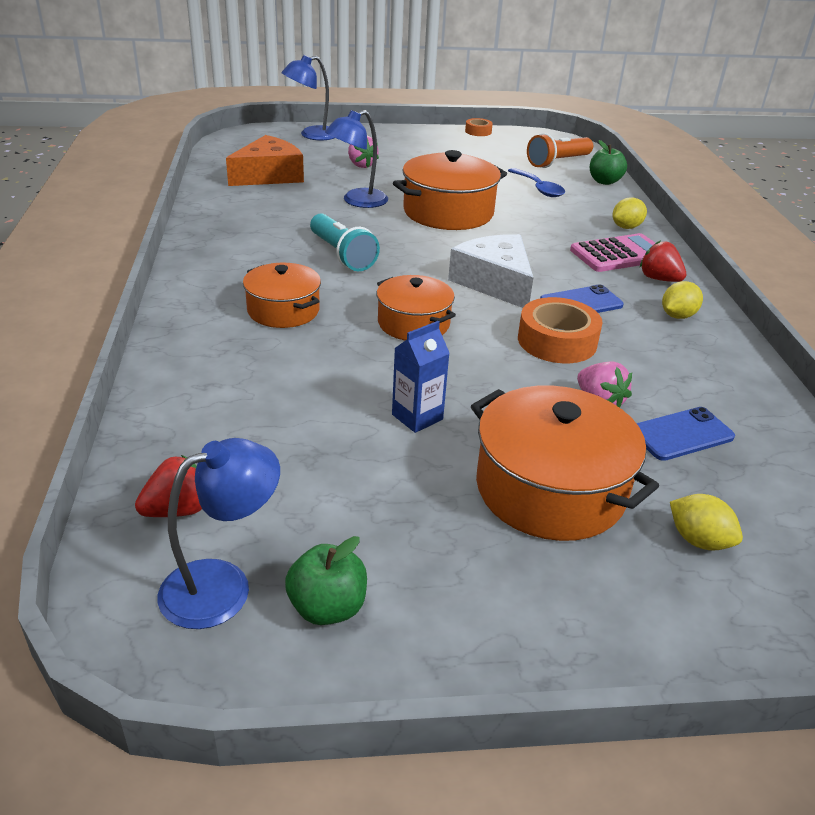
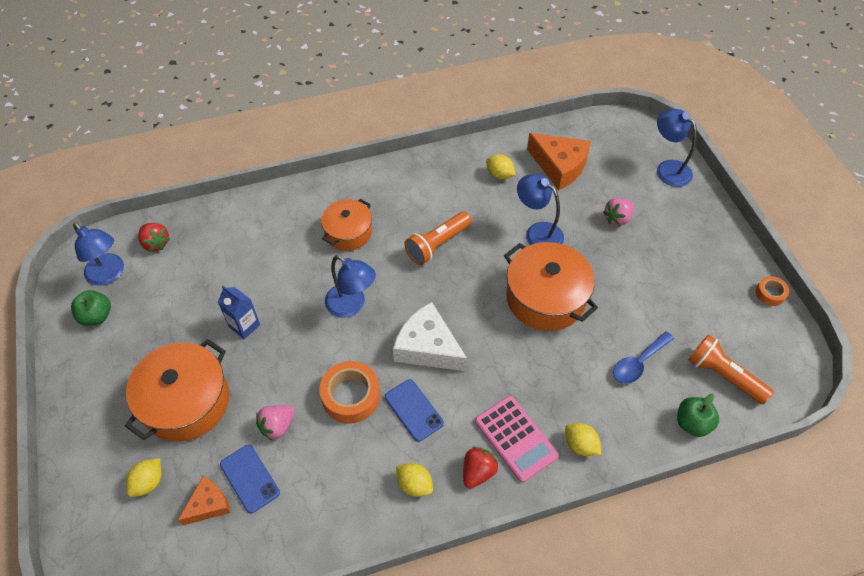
camera: 80 degrees right, 20 degrees up
turquoise flashlight [310,213,380,271] -> orange flashlight [404,211,472,265]
orange pot [377,275,456,341] -> blue lamp [325,255,376,317]
white cheese [448,234,533,308] -> white cheese turned 105 degrees counterclockwise [393,302,467,371]
none -> orange cheese [178,476,231,525]
none -> yellow lemon [486,155,516,179]

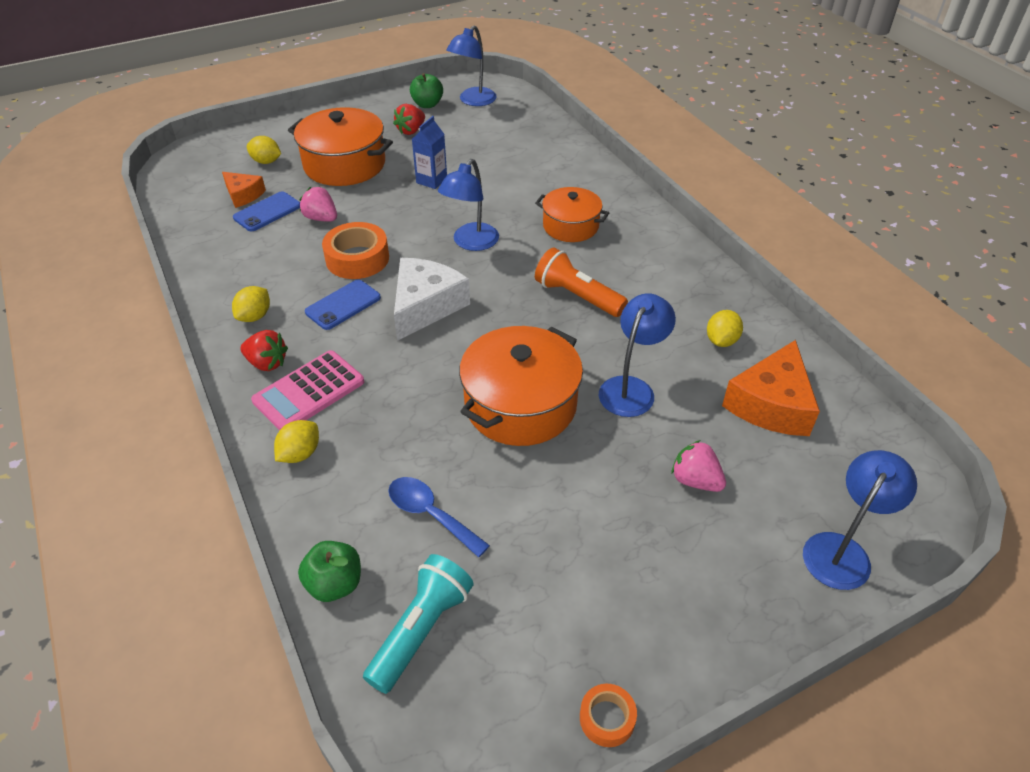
camera: 80 degrees right, 10 degrees down
red strawberry [139,223,170,252] -> red strawberry moved to [393,104,425,135]
orange flashlight [688,334,774,404] -> turquoise flashlight [363,554,474,694]

